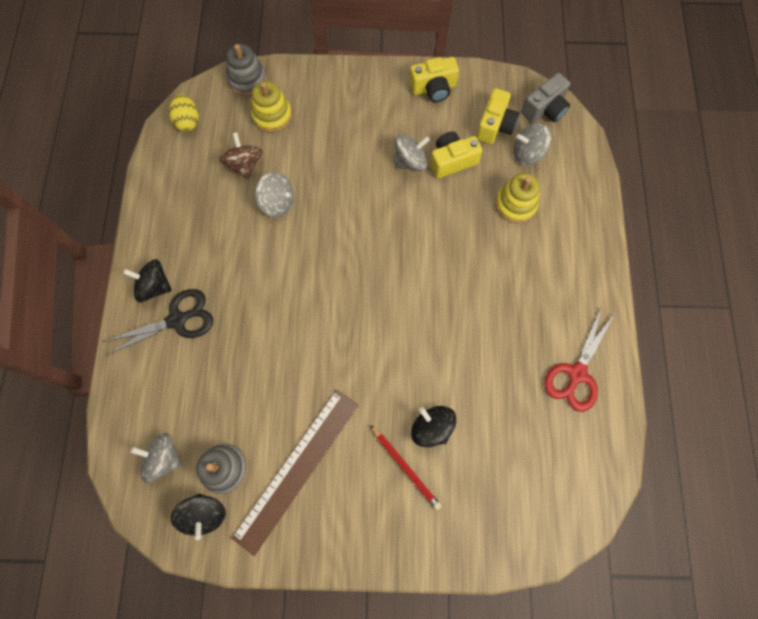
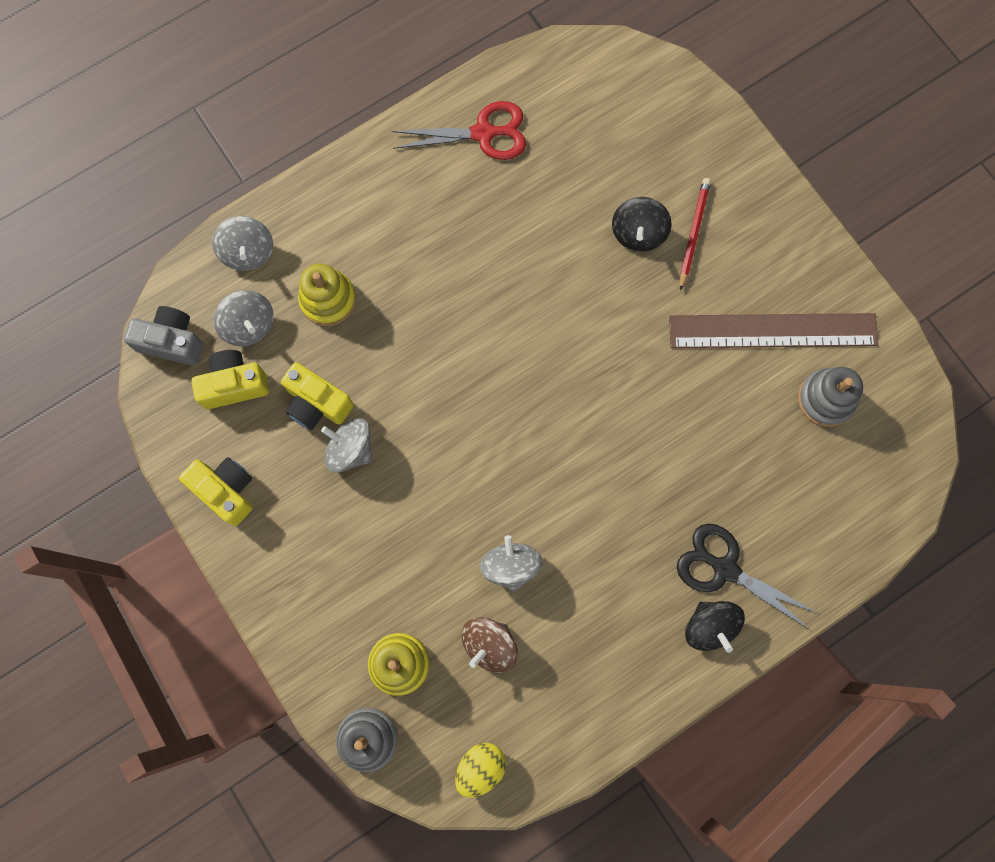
camera: 125 degrees left, 5 degrees up
grey spinning top [130,433,182,483] -> grey spinning top moved to [212,216,273,271]
black spinning top [171,494,226,540] -> none

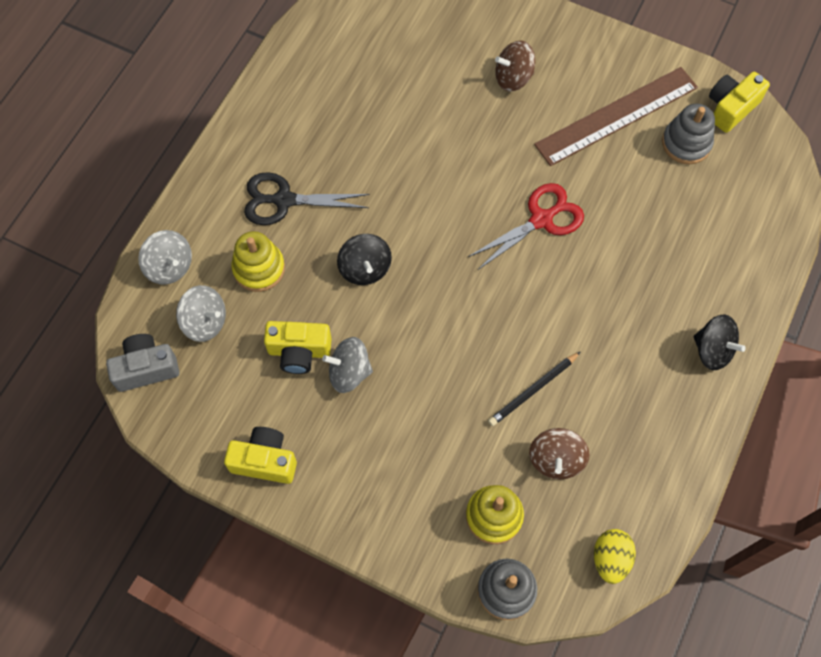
camera: 30 degrees left, 10 degrees down
yellow camera [191,350,269,409] -> yellow camera moved to [709,72,770,133]
red scissors [392,101,526,160] -> red scissors moved to [468,183,584,270]
grey spinning top [480,535,543,592] -> black pencil [488,352,580,426]
black spinning top [612,197,672,252] -> black spinning top moved to [337,234,392,285]
black scissors [677,524,819,630] -> black scissors moved to [244,172,370,225]
red pencil [680,178,711,291] -> brown spinning top [495,41,535,92]

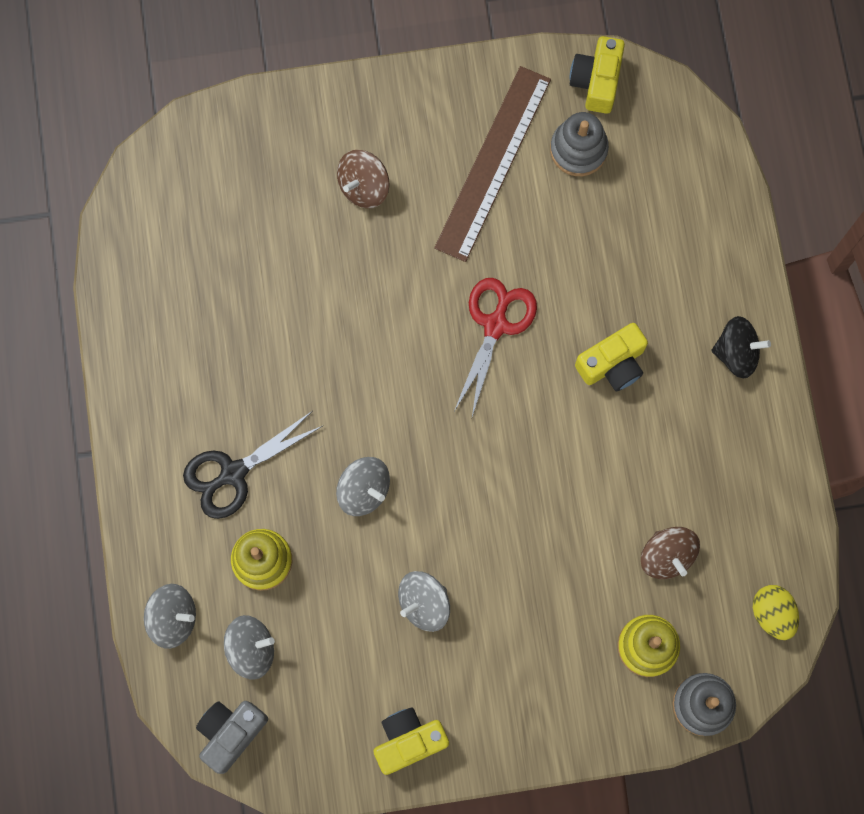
camera: 35 degrees left, 10 degrees up
yellow camera [264,321,332,374] -> yellow camera moved to [575,323,648,391]
black spinning top [337,234,392,285] -> grey spinning top [336,457,390,516]
black pencil [488,352,580,426] -> none

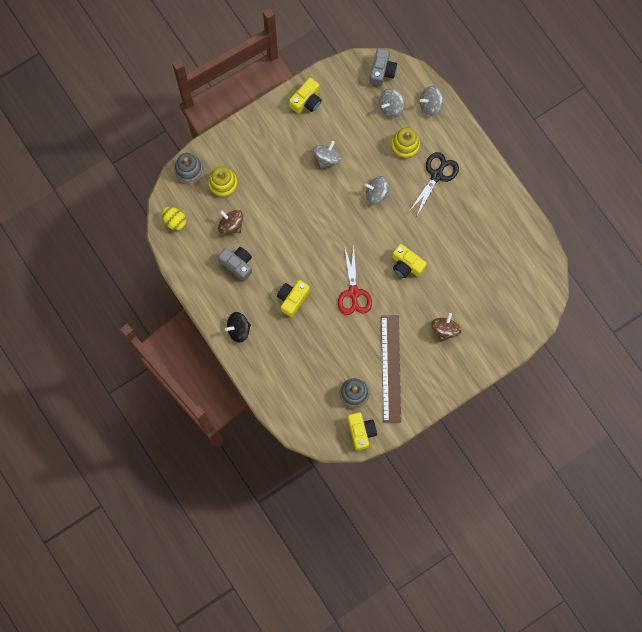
camera: 155 degrees right, 0 degrees up
none -> grey camera [218,247,252,281]
none -> yellow camera [392,244,427,278]

